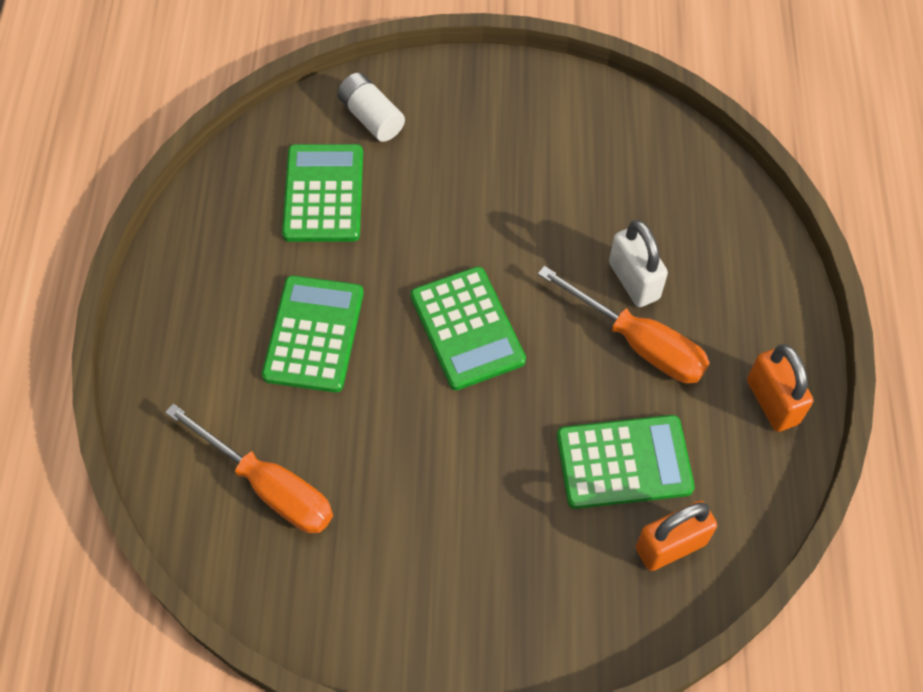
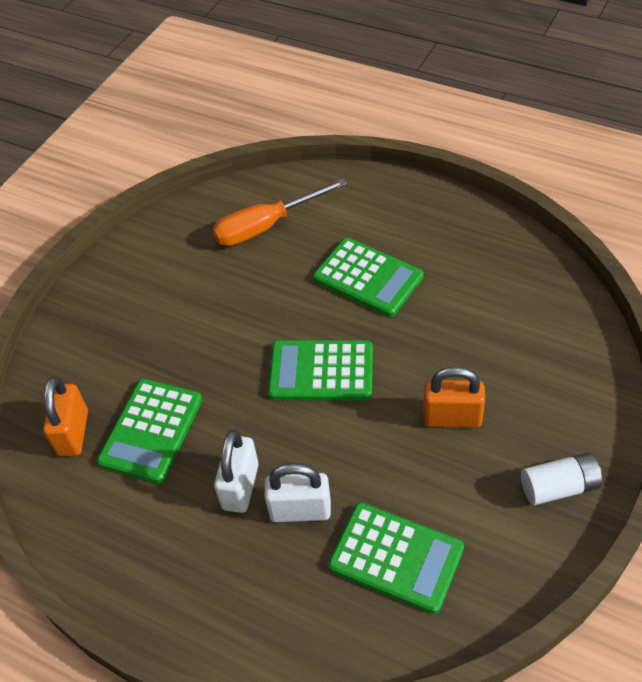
camera: 120 degrees right, 10 degrees down
green calculator [282,144,363,242] -> green calculator moved to [328,502,464,614]
white battery [337,72,405,142] -> white battery moved to [521,453,602,505]
orange screwdriver [538,266,710,383] -> white padlock [214,430,259,513]
orange padlock [747,344,813,432] -> orange padlock moved to [423,366,485,428]

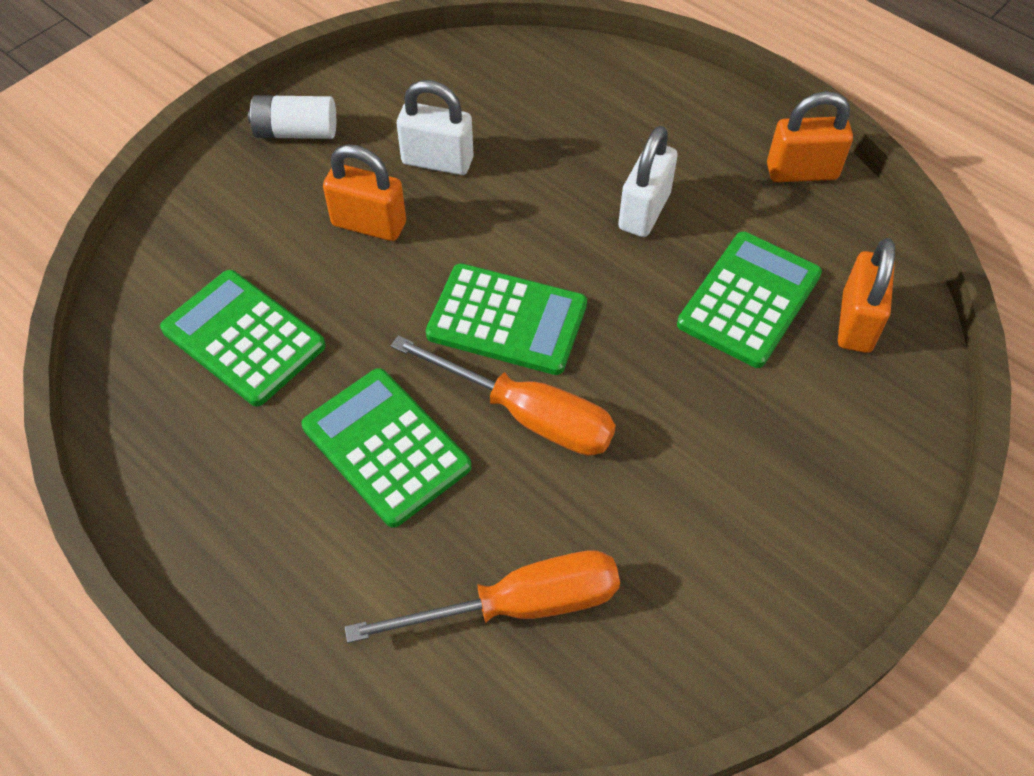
camera: 170 degrees left, 5 degrees up
white padlock [264,463,331,522] -> white padlock moved to [397,80,474,175]
green calculator [328,502,464,614] -> green calculator moved to [160,270,326,406]
none -> orange screwdriver [391,335,616,456]
none -> orange padlock [767,91,853,182]

